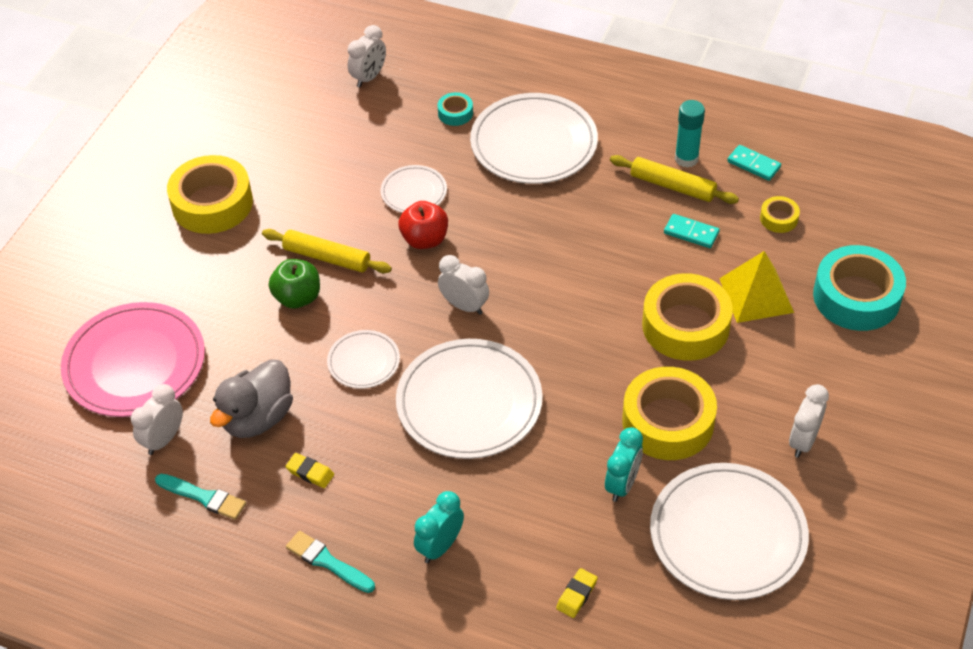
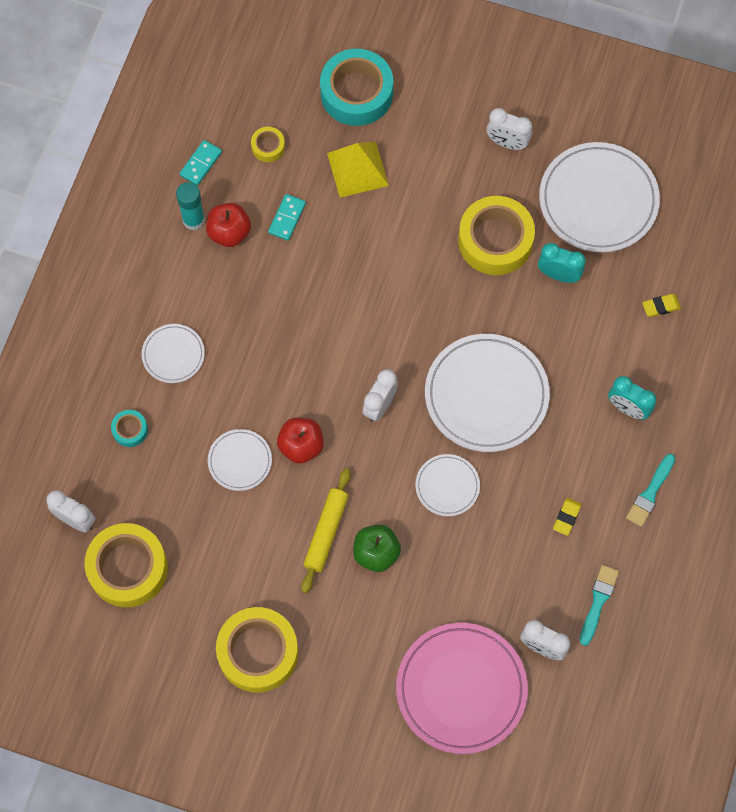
camera: 95 degrees left, 20 degrees up
grey duck [210,359,293,438] -> none
white plate [470,93,598,184] -> white plate [142,324,205,383], size x0.51
yellow eraser [556,568,598,618] -> yellow eraser turned 45 degrees counterclockwise [642,294,681,317]
yellow rolling pin [610,155,739,204] -> red apple [206,203,251,247]
yellow tape [642,273,733,361] -> yellow tape moved to [85,523,168,607]

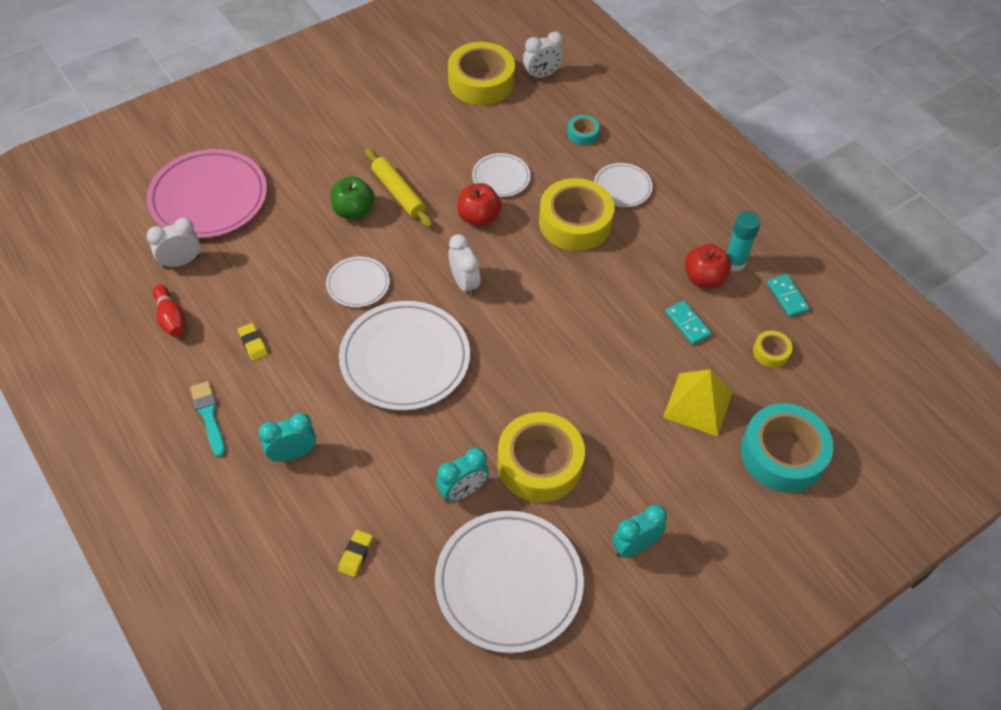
camera: 125 degrees right, 15 degrees down
yellow tape [216,607,298,693] -> yellow tape moved to [539,178,615,251]
white clock [487,108,532,150] -> turquoise clock [612,504,667,557]
turquoise brush [580,565,619,646] -> red bowling pin [152,285,185,337]

